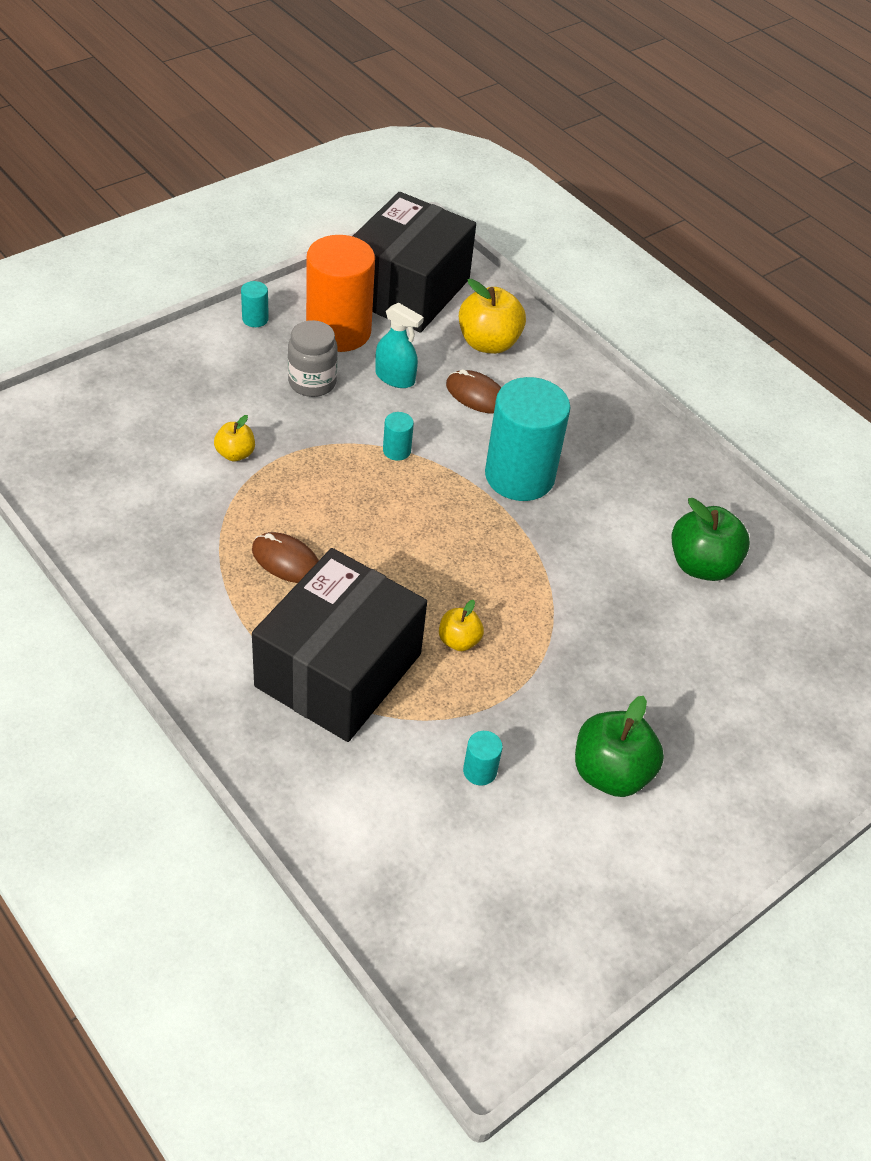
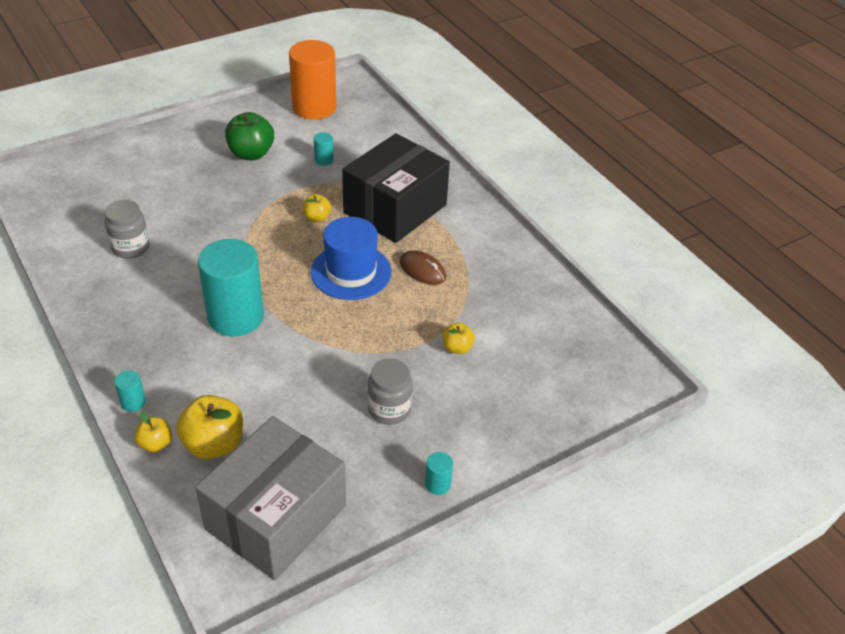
camera: 170 degrees left, 5 degrees down
orange cylinder [306,235,375,352] -> orange cylinder moved to [289,40,336,120]
black box [353,192,476,333] -> grey box [195,416,346,580]
turquoise spray bottle [375,303,424,388] -> none
turquoise cylinder [383,412,414,461] -> turquoise cylinder moved to [114,370,146,412]
brown mouse [446,369,501,414] -> none
green apple [672,498,750,581] -> grey jar [105,200,149,259]
none -> yellow apple [135,412,172,452]
none -> blue hat [311,217,391,300]

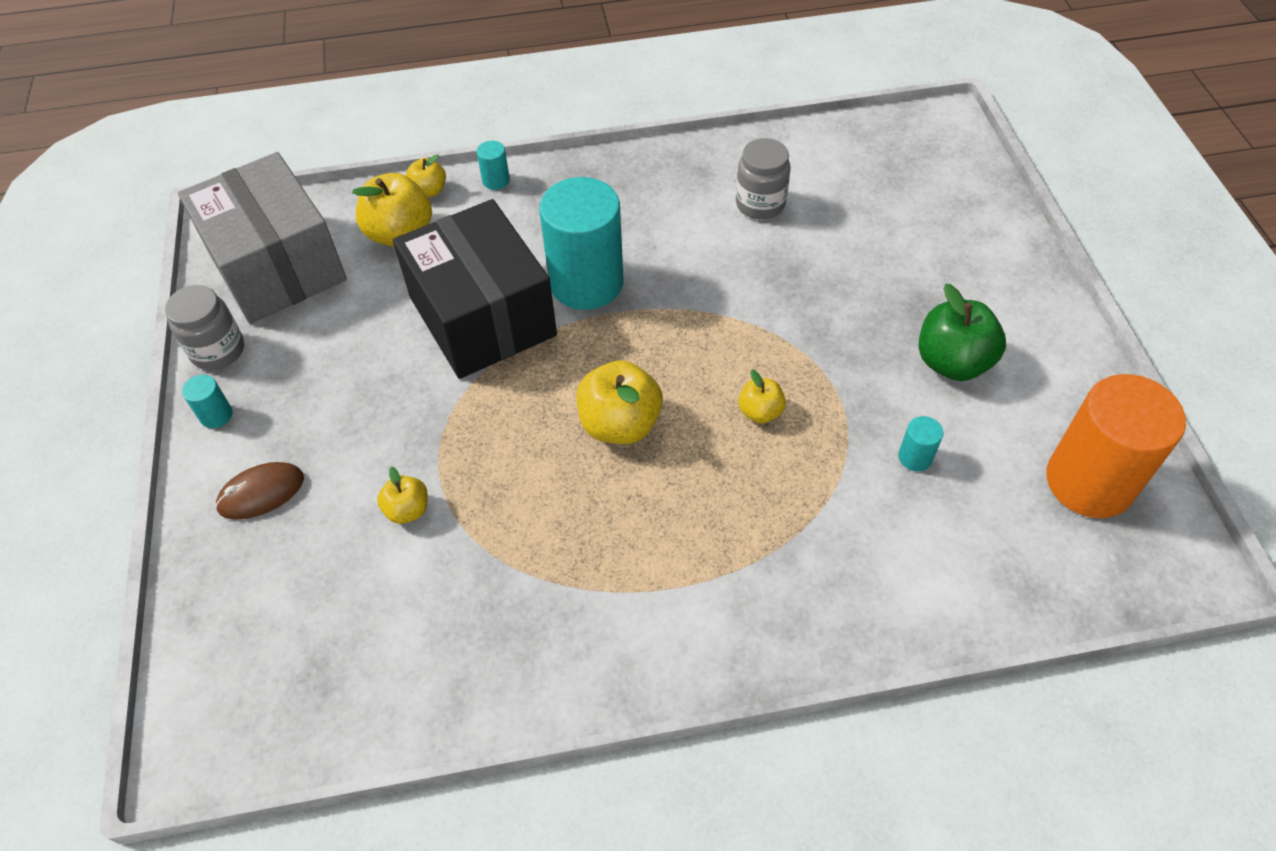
camera: 115 degrees right, 10 degrees up
blue hat [311,217,391,300] -> yellow apple [577,360,663,444]
black box [342,133,450,243] -> black box moved to [393,199,557,379]
grey jar [368,359,412,425] -> grey jar moved to [165,285,244,370]
brown mouse [400,251,446,285] -> brown mouse moved to [215,462,304,520]

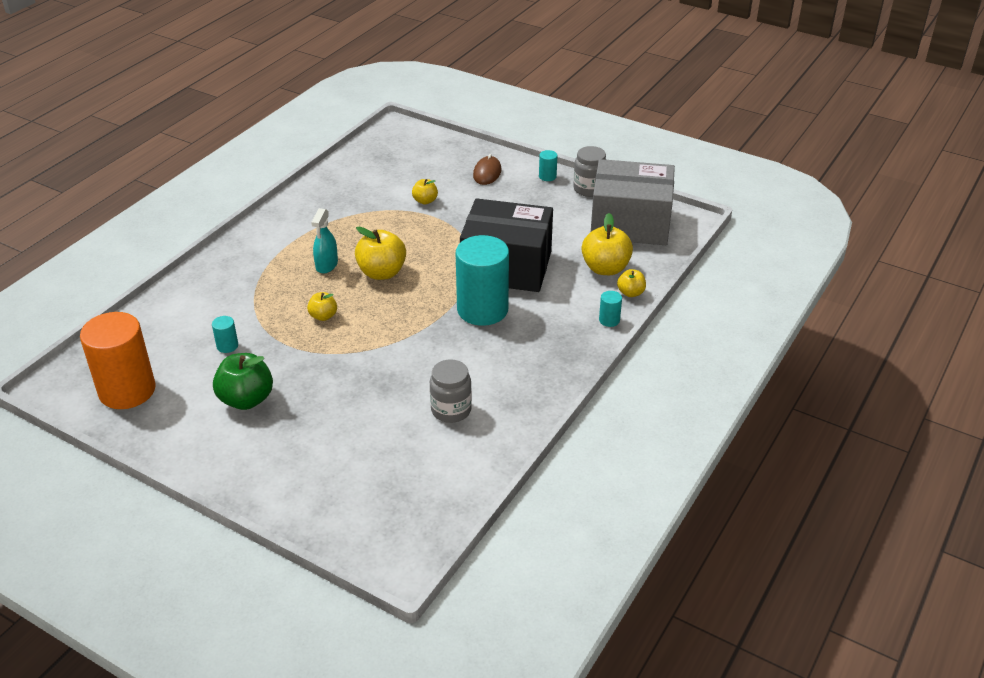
camera: 130 degrees right, 15 degrees down
none -> turquoise spray bottle [311,208,338,273]

